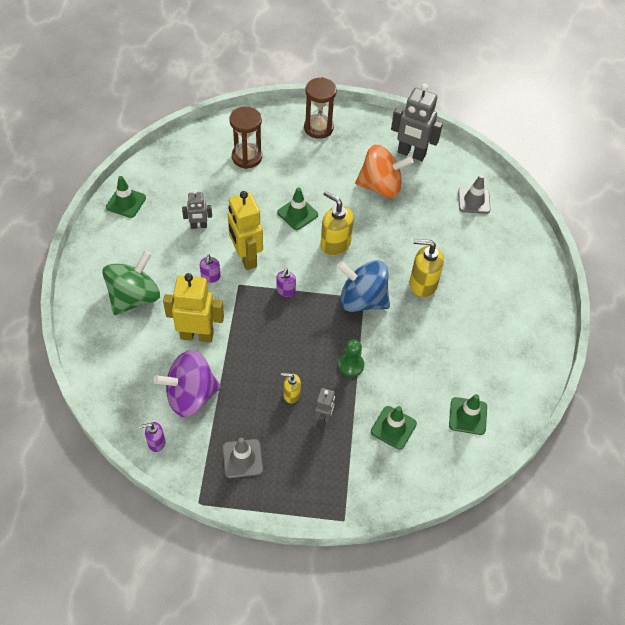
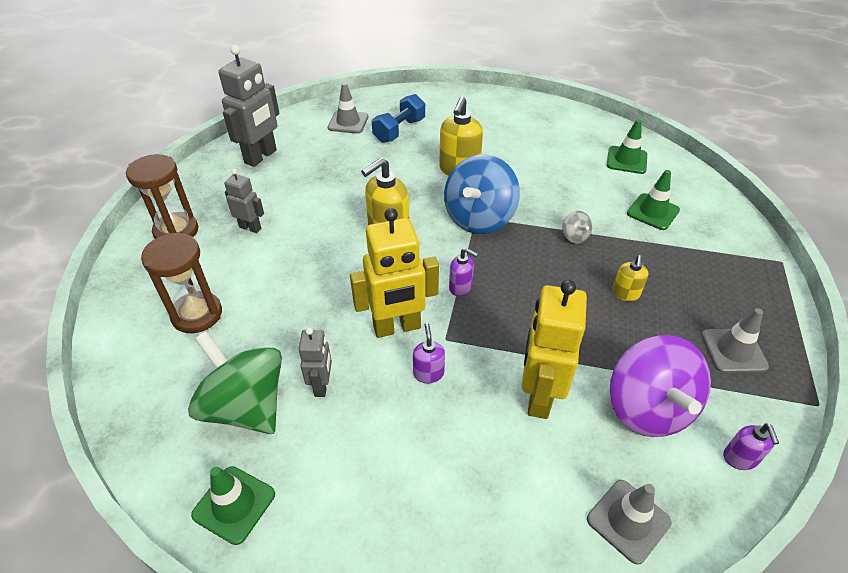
camera: 80 degrees left, 10 degrees down
green spinning top [102,251,160,315] -> green spinning top moved to [188,331,282,434]
purple soap dispenser [200,254,221,283] -> purple soap dispenser turned 105 degrees counterclockwise [413,323,445,383]
green traffic cone [277,188,318,230] -> none
grey robot [314,388,335,428] -> grey robot moved to [224,169,264,233]
green pawn [338,339,364,377] -> grey spinning top [562,211,592,244]
orange spinning top [355,145,413,198] -> none
none -> blue dumbbell [372,94,425,143]
none -> grey traffic cone [587,480,672,565]

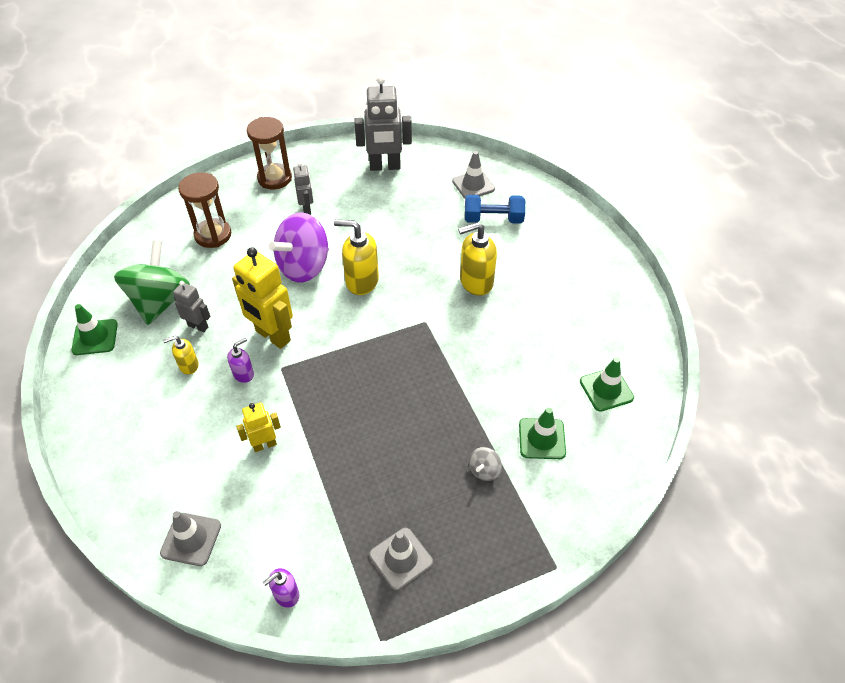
camera: 55 degrees right, 5 degrees up
grey robot [299,328,332,397] -> grey robot turned 120 degrees counterclockwise [173,281,210,332]
blue spinning top [444,154,520,234] -> none
purple soap dispenser [449,248,478,296] -> none
yellow robot [522,280,587,419] -> yellow robot [236,402,281,452], size x0.55
grey spinning top [562,211,592,244] -> grey spinning top moved to [469,447,502,481]
purple spinning top [610,335,711,437] -> purple spinning top moved to [269,212,329,282]
yellow soap dispenser [612,255,648,301] -> yellow soap dispenser moved to [163,336,199,375]

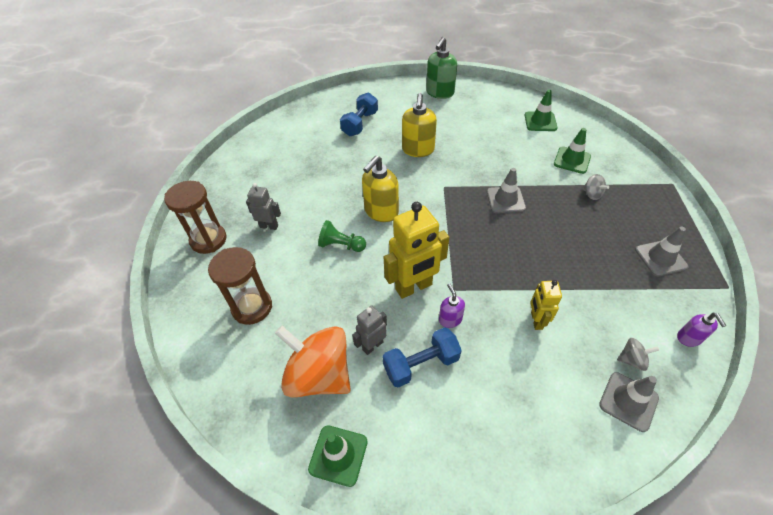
camera: 65 degrees left, 0 degrees up
green spinning top [114,240,190,325] -> orange spinning top [275,326,351,398]
yellow soap dispenser [163,336,199,375] -> blue dumbbell [383,327,462,388]
purple spinning top [269,212,329,282] -> green pawn [318,220,366,252]
grey robot [354,76,412,171] -> none
grey traffic cone [452,151,495,198] -> grey traffic cone moved to [487,168,526,213]
none -> green soap dispenser [426,37,457,99]
none -> grey spinning top [617,338,659,371]

